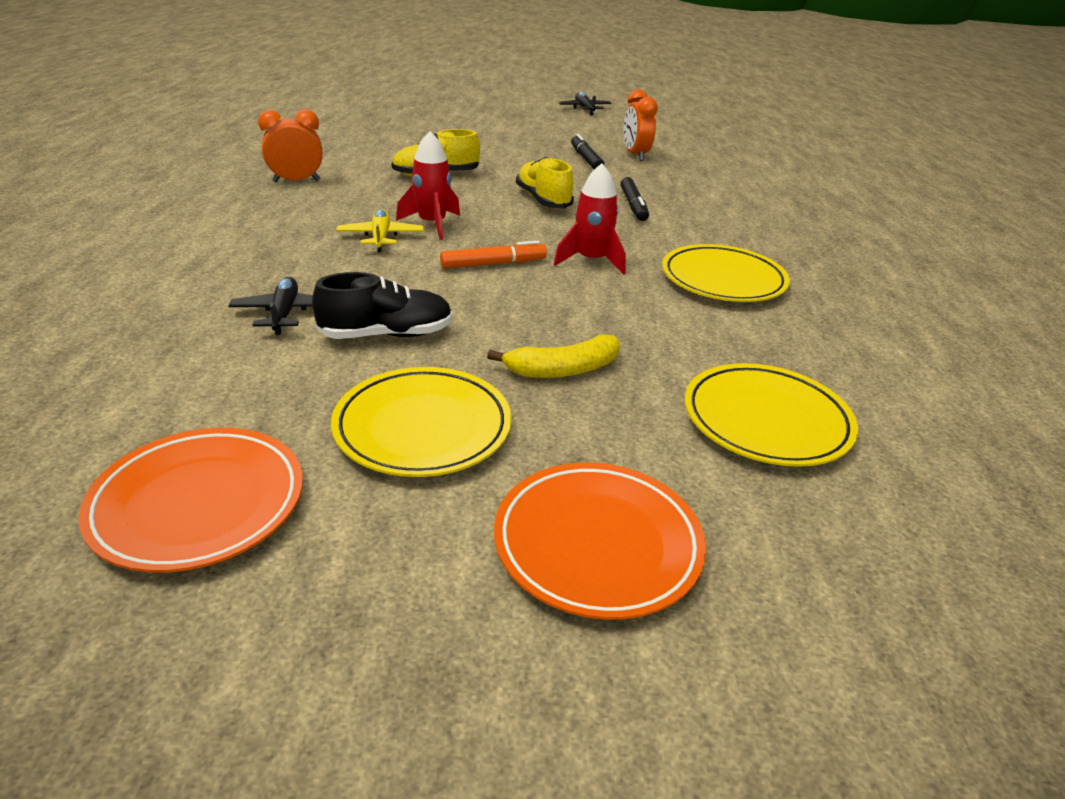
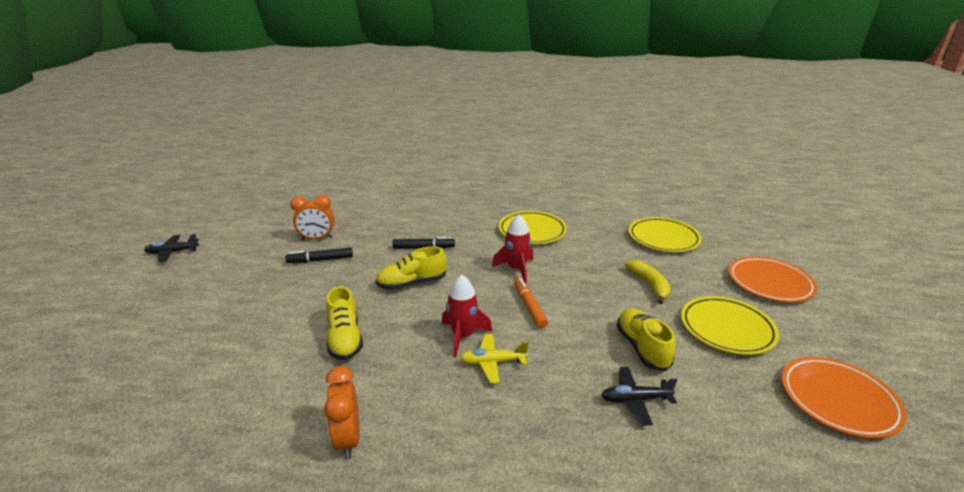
camera: 85 degrees left, 5 degrees down
black shoe [312,272,453,339] -> yellow shoe [617,308,676,371]

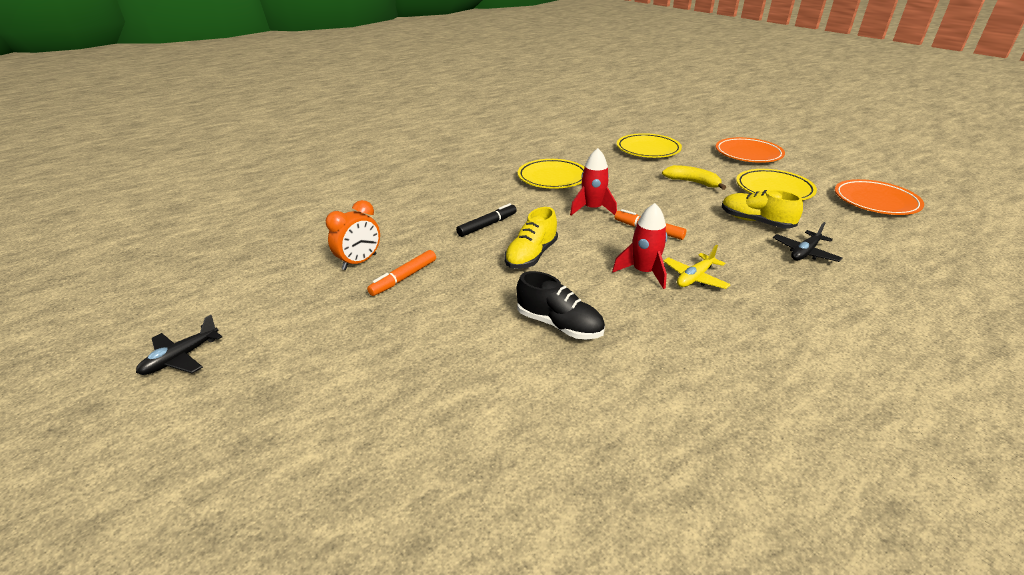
camera: 40 degrees left, 5 degrees up
black marker [286,248,353,263] -> orange marker [367,250,436,296]
orange clock [324,366,360,459] -> none
yellow shoe [326,286,363,360] -> black shoe [516,271,605,340]

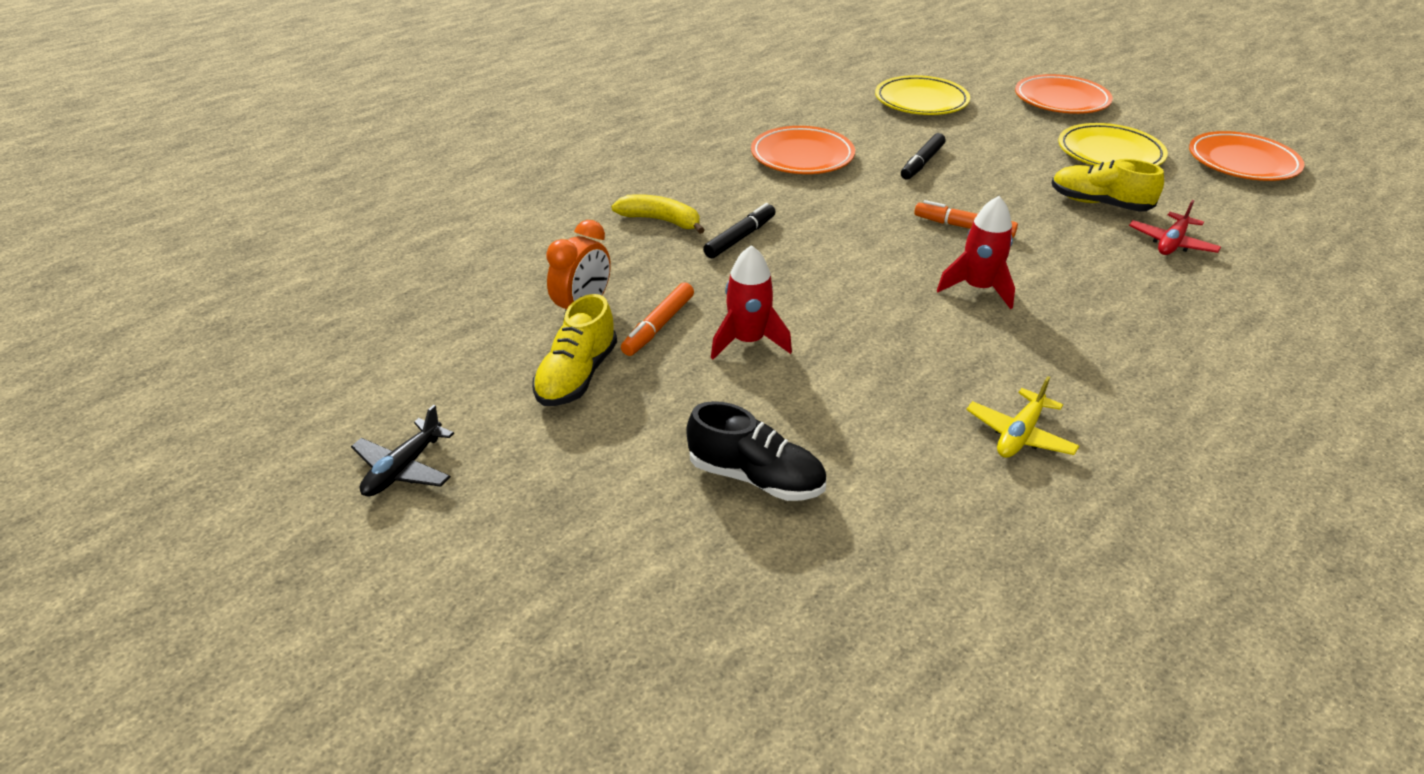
camera: 10 degrees left, 5 degrees up
yellow shoe [504,207,558,269] -> yellow shoe moved to [532,294,617,406]
black shoe [516,271,605,340] -> black shoe moved to [686,401,826,501]
yellow plate [518,159,584,189] -> orange plate [751,126,855,174]
red rocket [570,148,617,215] -> red rocket moved to [711,245,792,359]
yellow banana [662,165,726,190] -> yellow banana moved to [611,194,705,234]
yellow plane [663,245,731,289] -> yellow plane moved to [966,376,1079,458]
black plane [773,222,842,262] -> red plane [1129,200,1221,255]
none -> black marker [901,133,945,180]

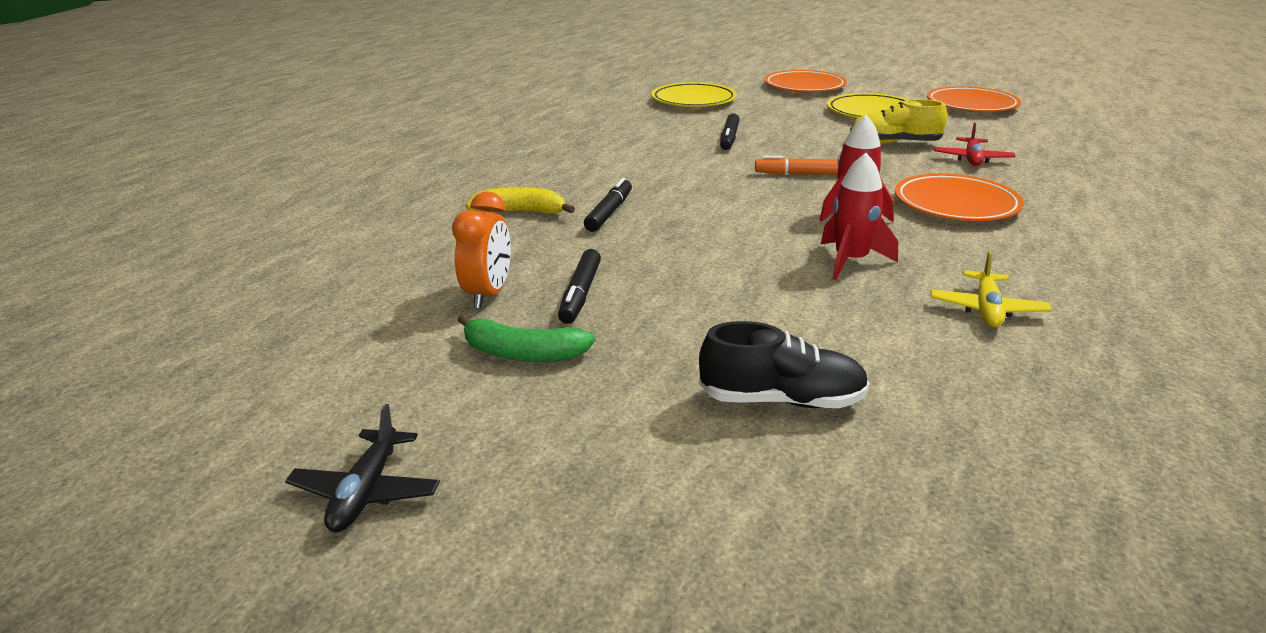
camera: 20 degrees left, 10 degrees down
yellow shoe [532,294,617,406] -> green banana [458,314,595,362]
orange marker [621,282,694,356] -> black marker [558,249,601,324]
red rocket [711,245,792,359] -> red rocket moved to [821,153,898,280]
orange plate [751,126,855,174] -> orange plate moved to [895,173,1024,221]

